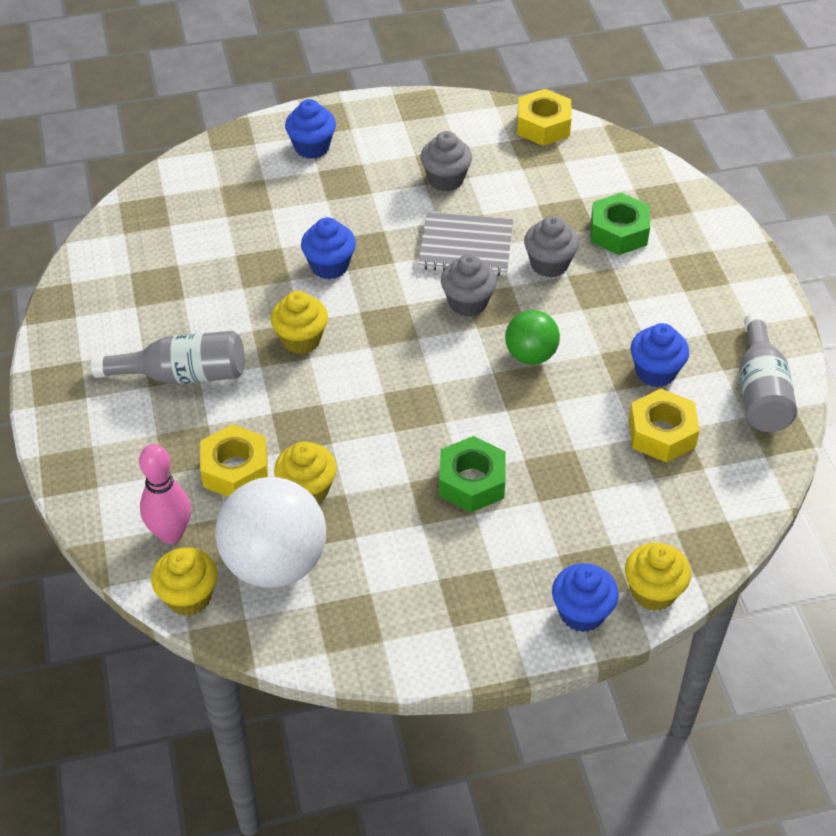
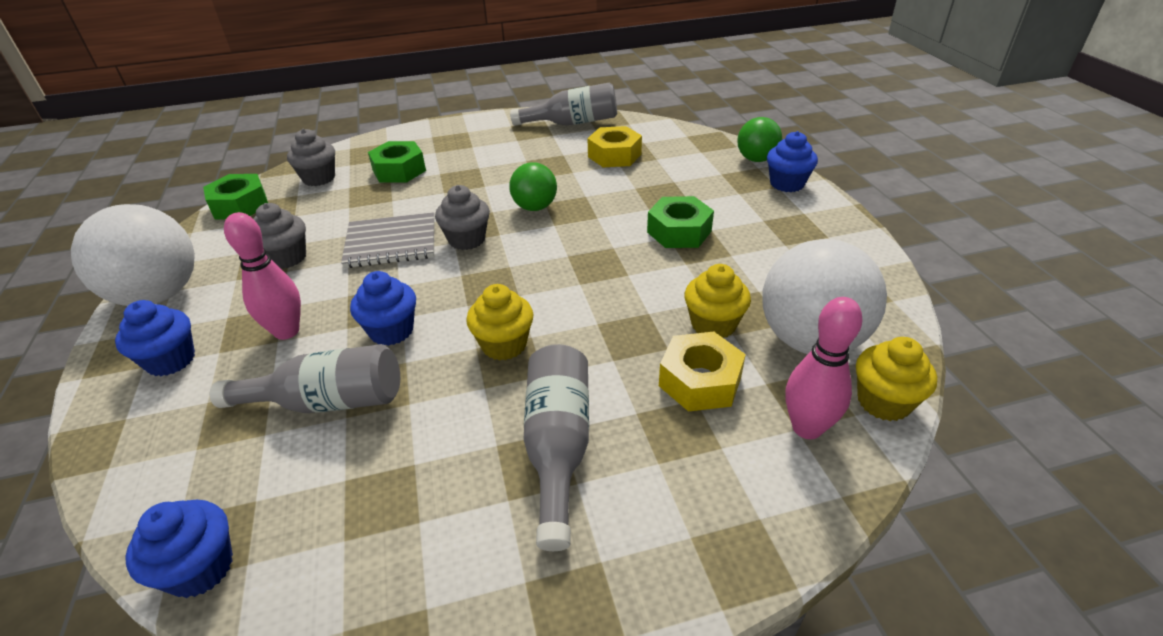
camera: 90 degrees left, 10 degrees down
grey notebook [418,212,513,276] -> grey notebook turned 75 degrees clockwise [341,212,435,268]
yellow nut [517,89,571,146] -> green nut [203,174,268,220]
grey cupcake [524,216,579,278] -> grey cupcake moved to [287,129,335,186]
yellow cupcake [625,543,691,611] -> green ball [737,117,782,162]
blue cupcake [631,323,689,387] -> blue cupcake moved to [125,500,233,598]
none -> white ball [71,204,195,306]
none -> grey bottle [210,344,400,413]
none -> pink bowling pin [224,212,301,340]

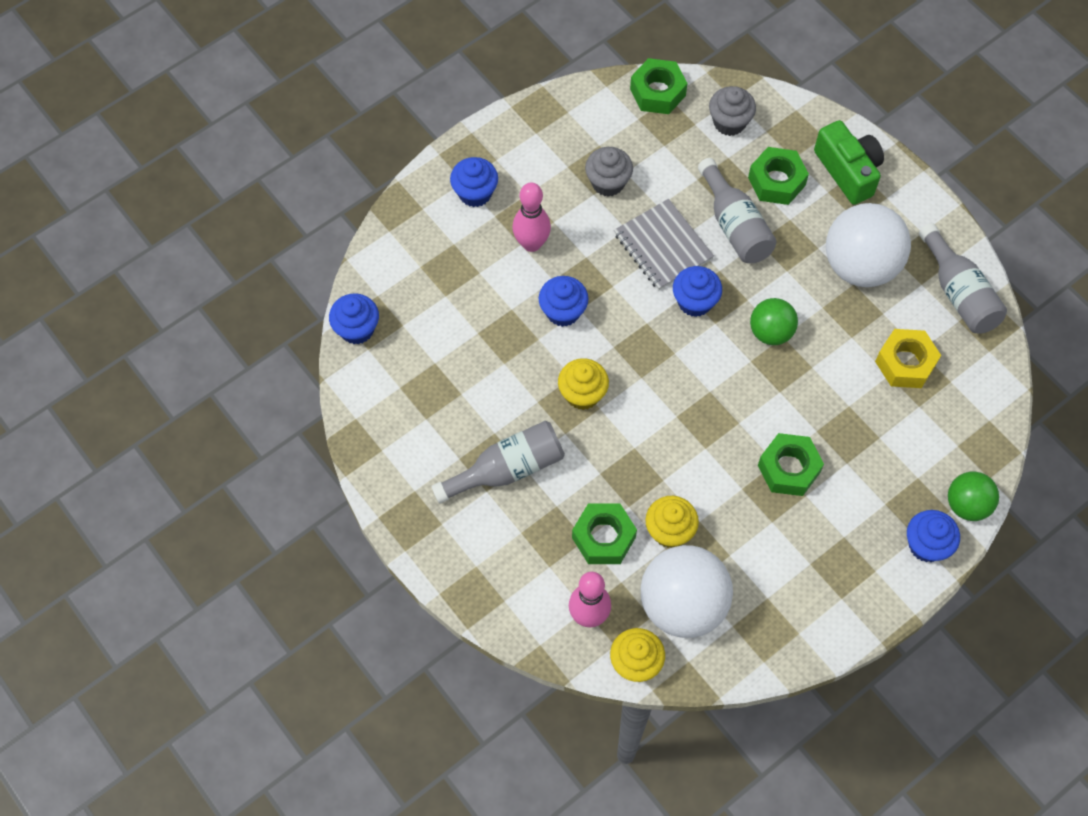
camera: 65 degrees right, 25 degrees up
white ball [71,204,195,306] -> white ball moved to [826,203,911,287]
grey bottle [210,344,400,413] -> grey bottle moved to [698,158,776,263]
grey cupcake [435,185,490,250] -> blue cupcake [673,266,722,317]
yellow nut [659,332,746,411] -> green nut [572,503,637,564]
none -> green camera [814,120,884,205]

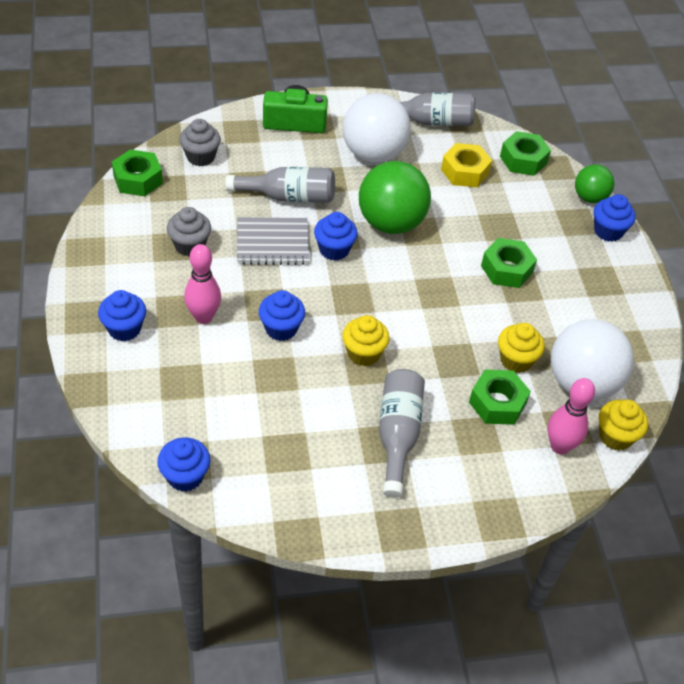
camera: 65 degrees left, 15 degrees down
green nut [748,147,809,205] -> green nut moved to [500,131,551,176]
green ball [750,298,798,345] -> green ball [359,161,431,234], size x1.79

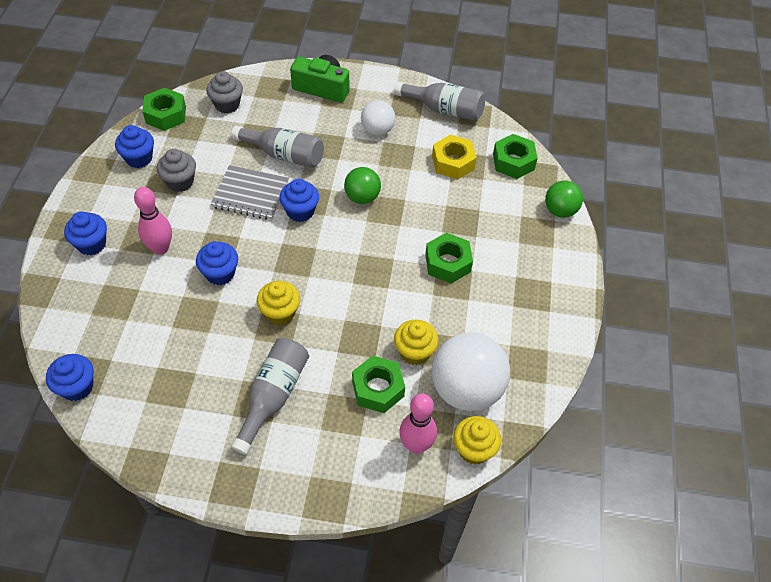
camera: 20 degrees right, 5 degrees up
white ball [343,93,411,163] -> white ball [361,100,395,136], size x0.56
green ball [359,161,431,234] -> green ball [344,167,381,204], size x0.56
blue cupcake [594,194,636,242] -> blue cupcake moved to [115,125,154,168]

